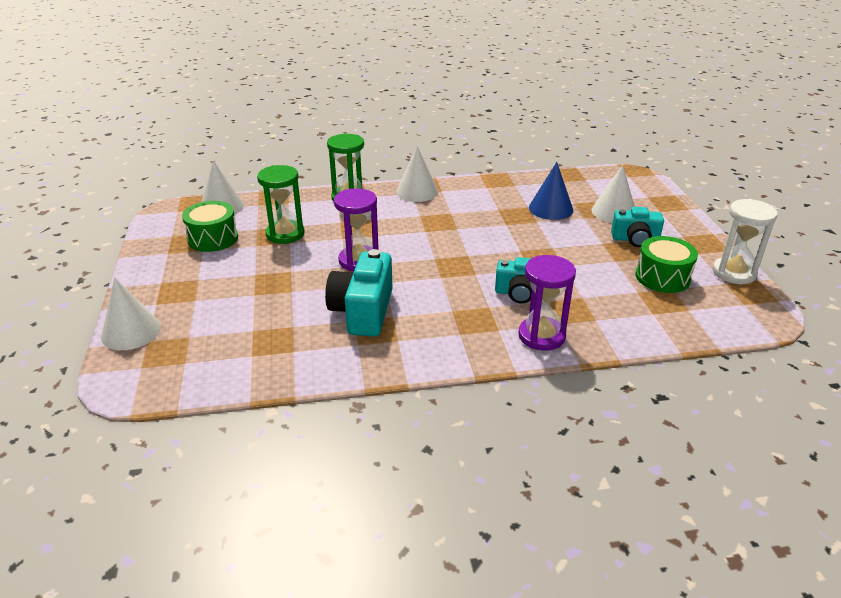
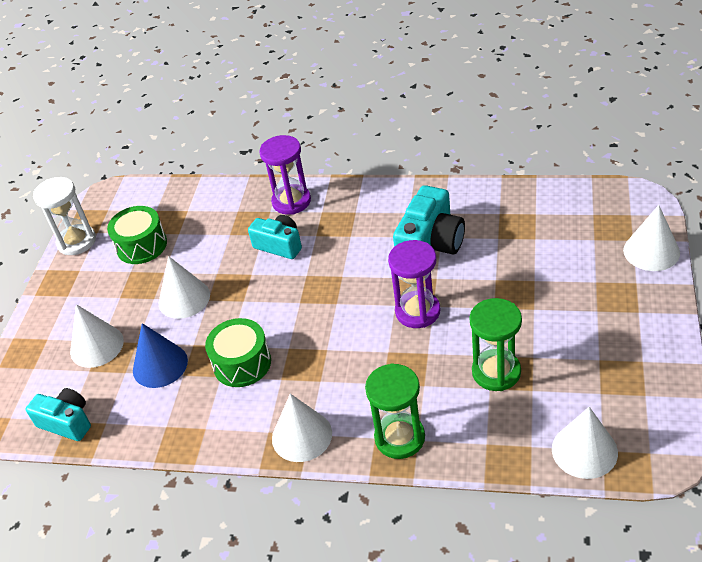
camera: 155 degrees left, 10 degrees up
green drum [182,201,238,252] -> green drum moved to [205,318,271,387]
turquoise camera [611,207,664,247] -> turquoise camera moved to [26,388,91,441]
none -> white cone [158,256,210,319]

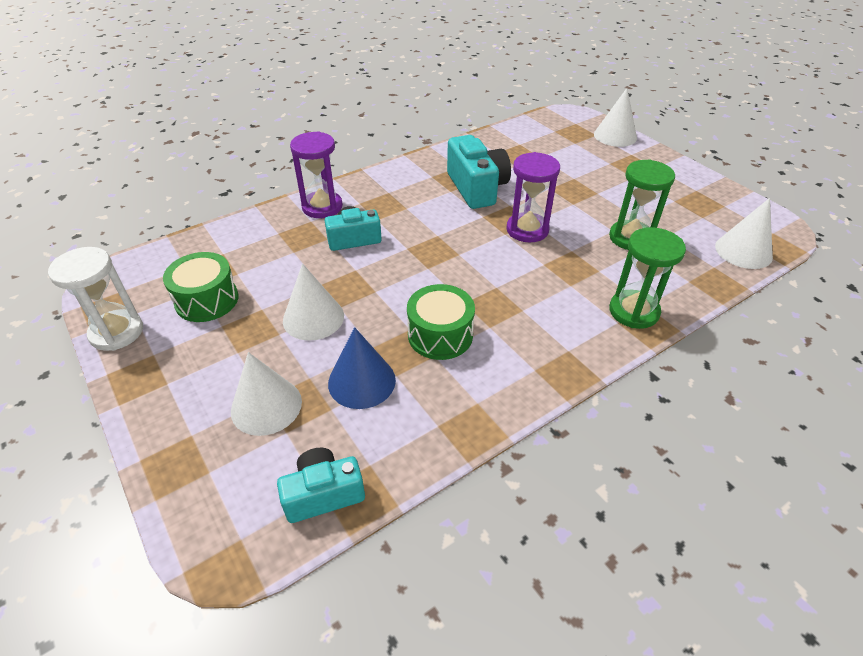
camera: 50 degrees left, 0 degrees up
white cone [272,394,332,462] -> none

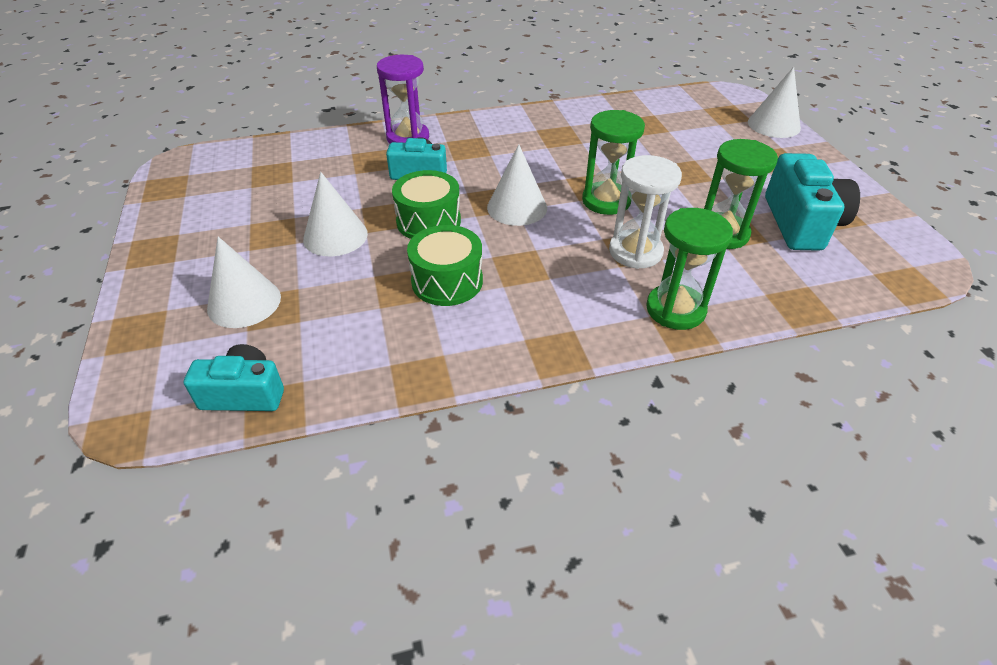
camera: 20 degrees right, 0 degrees up
white hourglass [48,247,143,351] -> white hourglass moved to [609,155,682,269]
green drum [163,252,239,322] -> green drum moved to [392,170,461,239]
blue cone [328,327,396,409] -> none
turquoise camera [447,135,511,209] -> turquoise camera moved to [765,153,860,251]
purple hourglass [506,152,560,242] -> green hourglass [582,110,645,215]
white cone [715,198,773,269] -> white cone moved to [487,144,547,226]

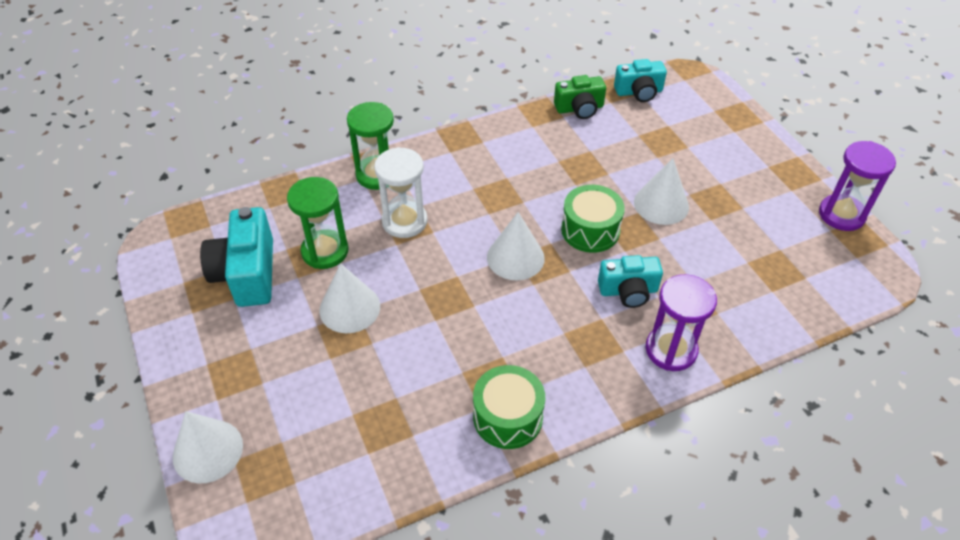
camera: 170 degrees right, 5 degrees up
white cone [207,237,281,328] -> white cone moved to [319,263,380,333]
green drum [407,225,483,306] -> green drum moved to [473,365,545,449]
green hourglass [582,110,645,215] -> none
none -> green camera [554,75,606,119]
none -> purple hourglass [819,141,896,231]

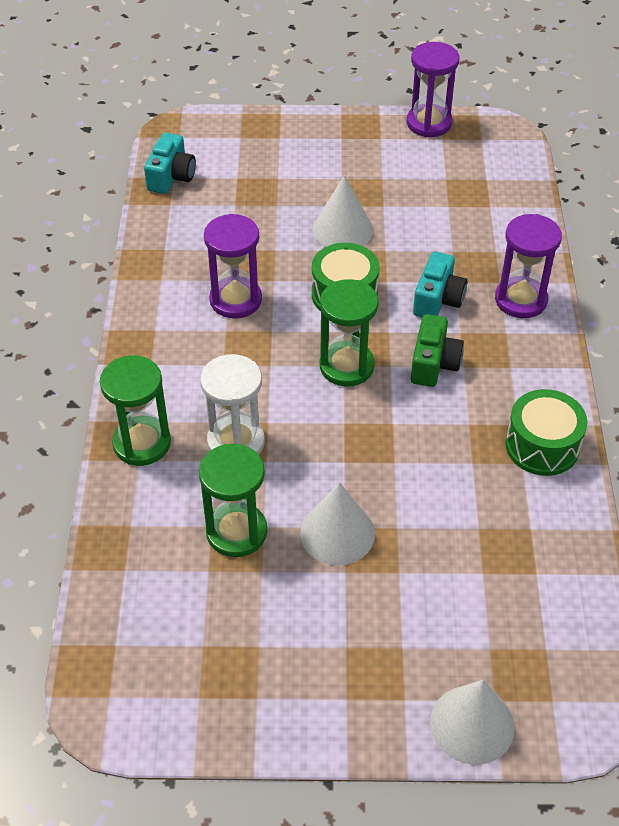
camera: 65 degrees left, 0 degrees up
turquoise camera [200,207,273,307] -> none
white cone [487,212,545,280] -> green hourglass [320,279,379,386]
green camera [554,75,606,119] -> green camera moved to [411,314,464,387]
none -> purple hourglass [204,214,262,318]

